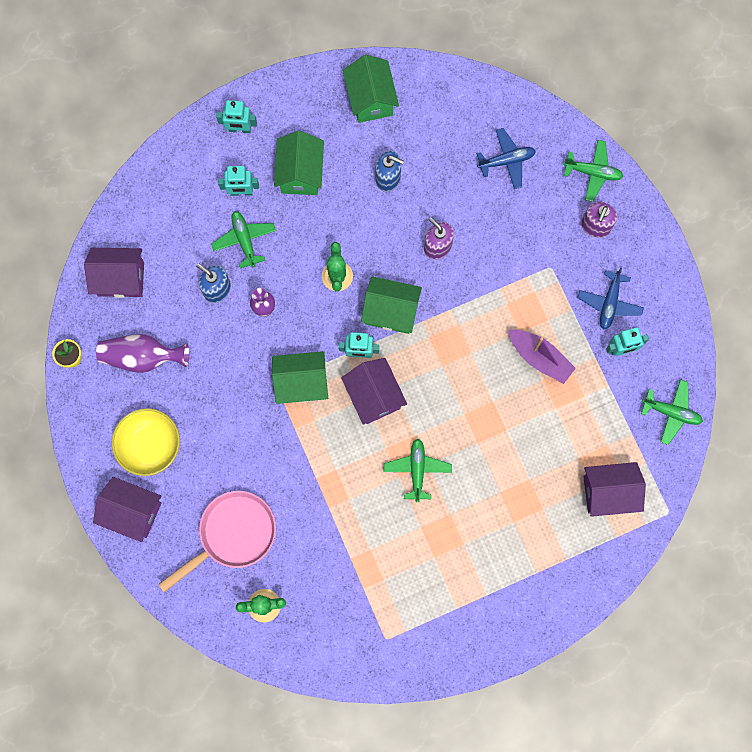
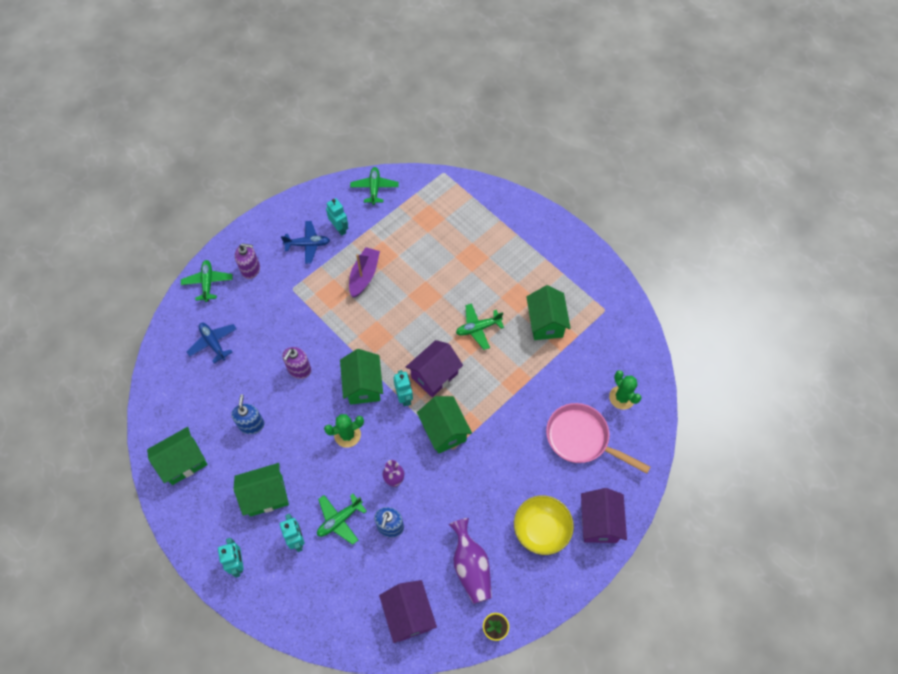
camera: 110 degrees left, 15 degrees down
purple house [583,462,646,517] -> none
none -> green house [526,285,571,340]

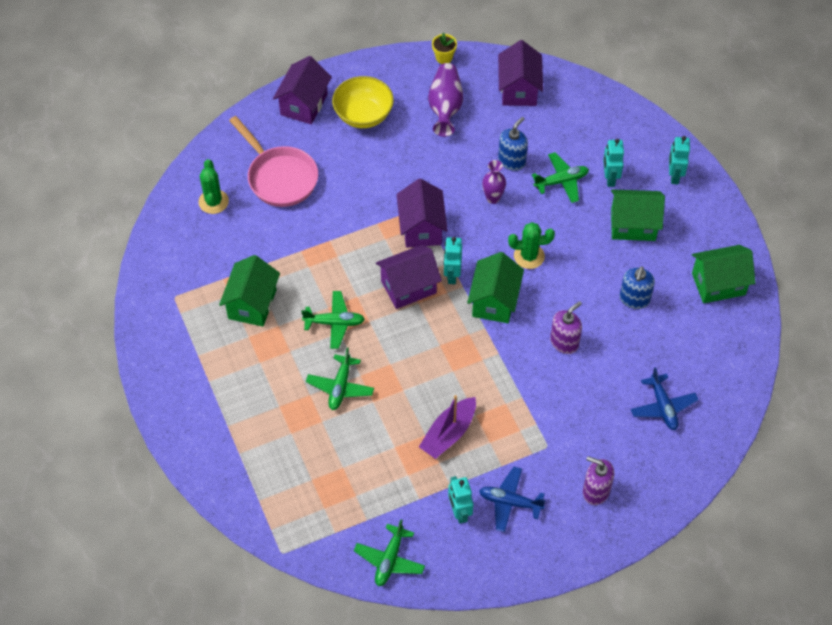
camera: 160 degrees left, 5 degrees down
green plane [181,260,233,302] -> green plane moved to [306,348,374,410]
green house [417,396,472,454] -> purple house [397,178,448,248]

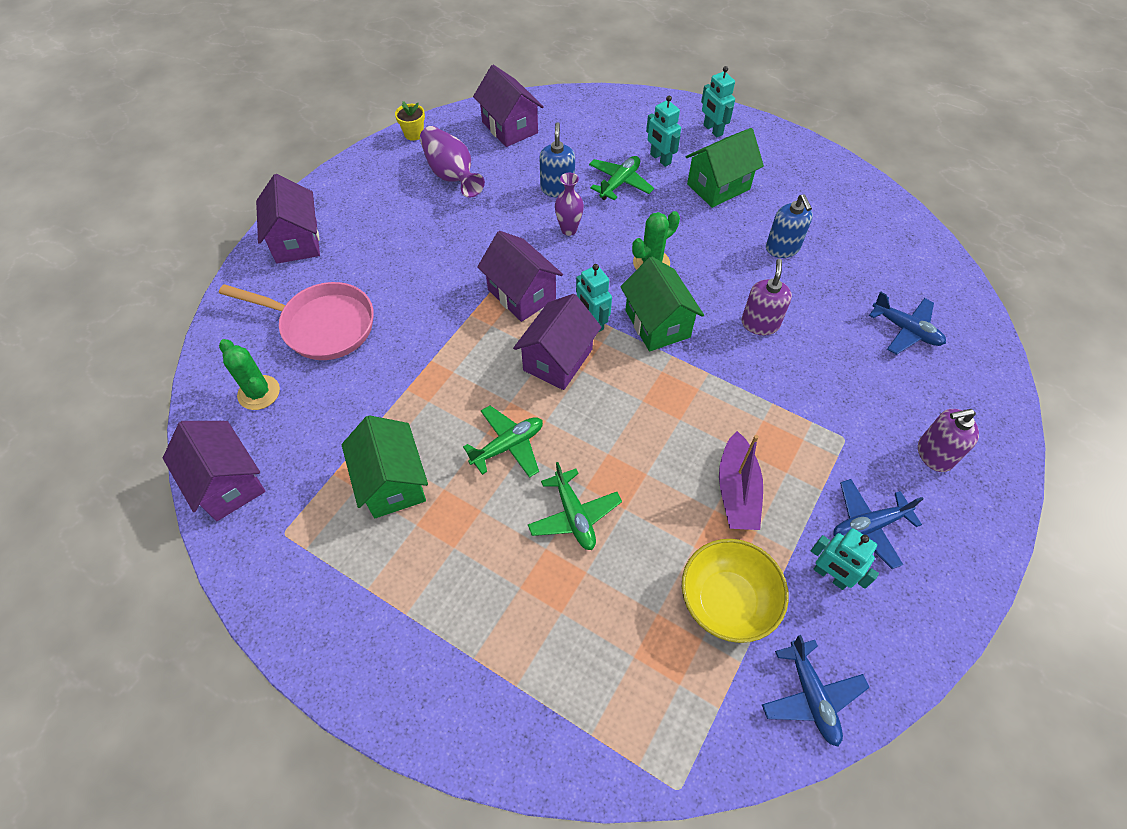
camera: 35 degrees left, 0 degrees up
yellow bowl [332,76,394,128] -> yellow bowl moved to [682,539,789,643]
green plane [354,519,425,586] -> blue plane [762,635,870,747]
green house [692,245,755,303] -> none
none -> purple house [163,421,265,521]

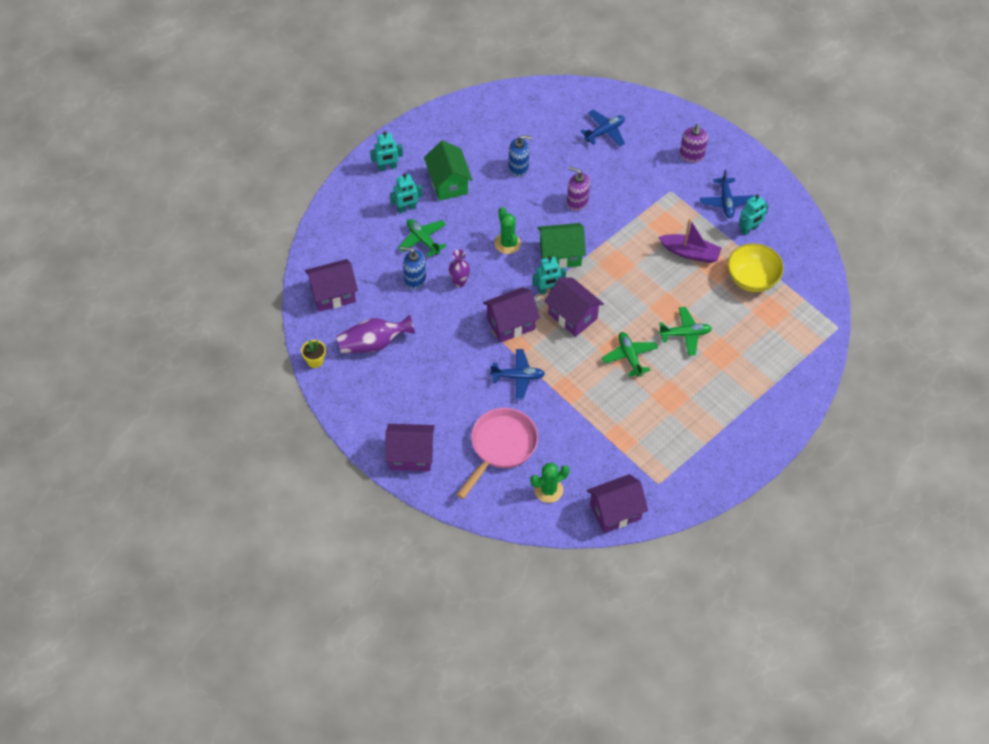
camera: 75 degrees left, 0 degrees up
green house [342,415,428,518] -> none
blue plane [762,635,870,747] -> blue plane moved to [490,349,545,399]

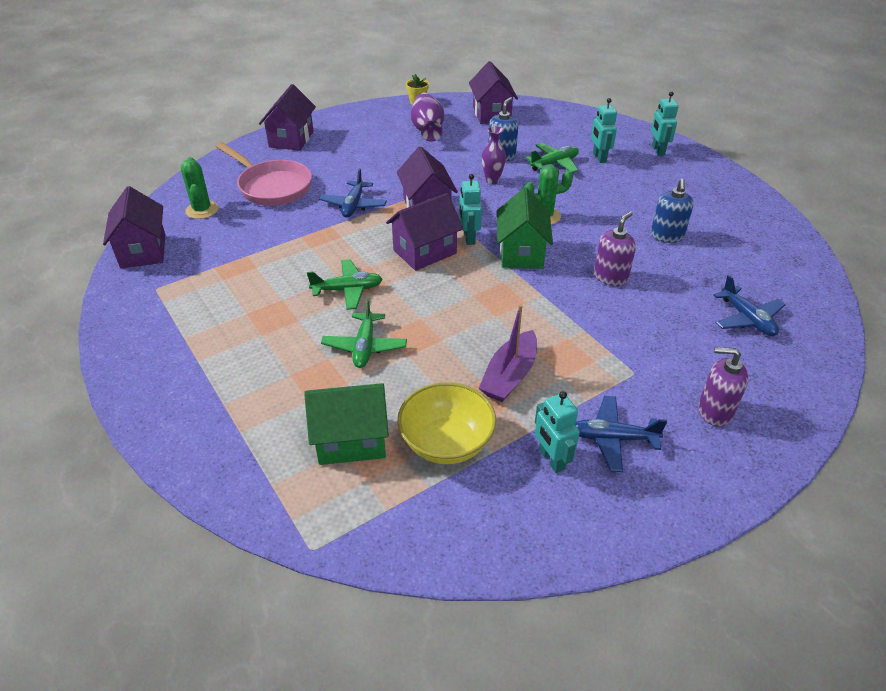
camera: 100 degrees right, 15 degrees down
green house [424,141,473,201] -> green house moved to [304,383,389,465]

